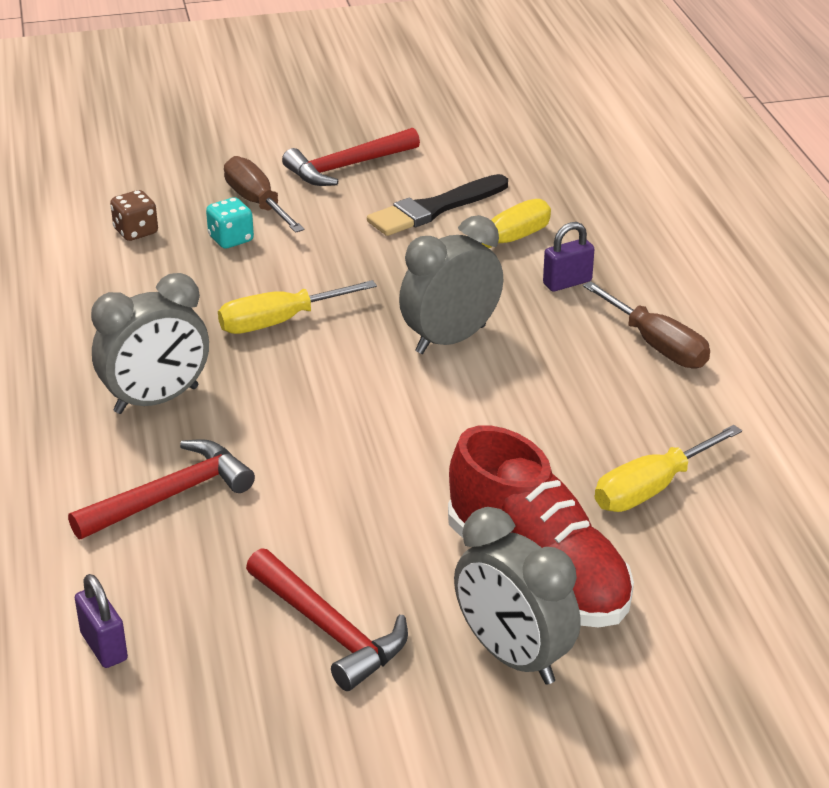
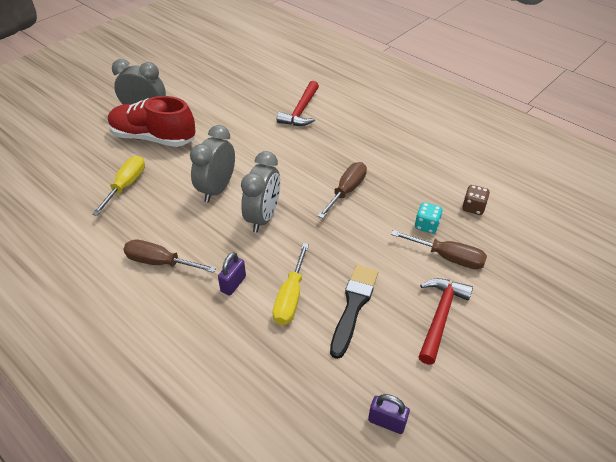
camera: 145 degrees right, 10 degrees up
purple padlock [75,574,128,668] -> purple padlock moved to [368,394,410,434]
grey clock [91,273,209,414] -> grey clock moved to [190,125,235,202]
yellow screwdriver [218,280,377,334] -> brown screwdriver [318,162,367,219]
red hammer [246,548,408,691] -> none

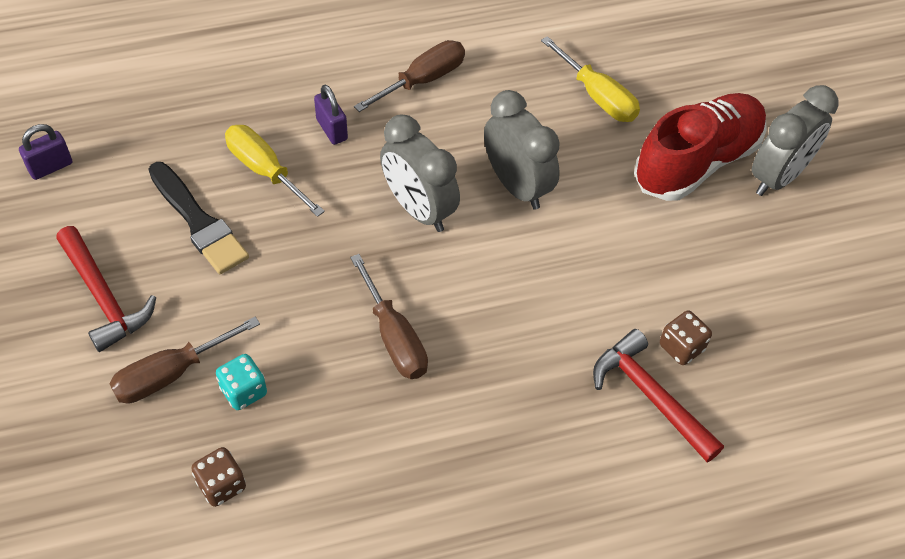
camera: 120 degrees right, 10 degrees up
none -> brown dice [660,310,712,365]

